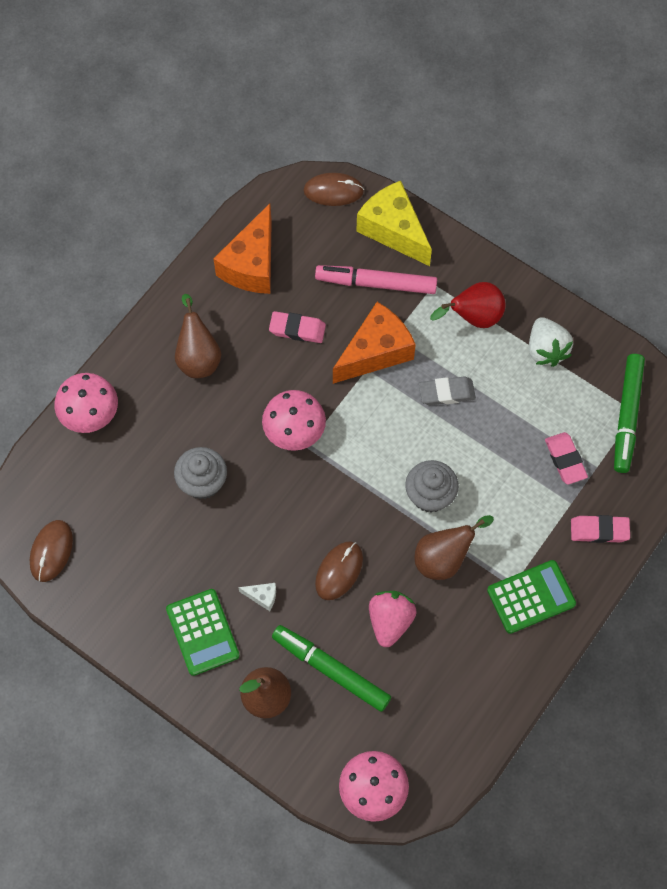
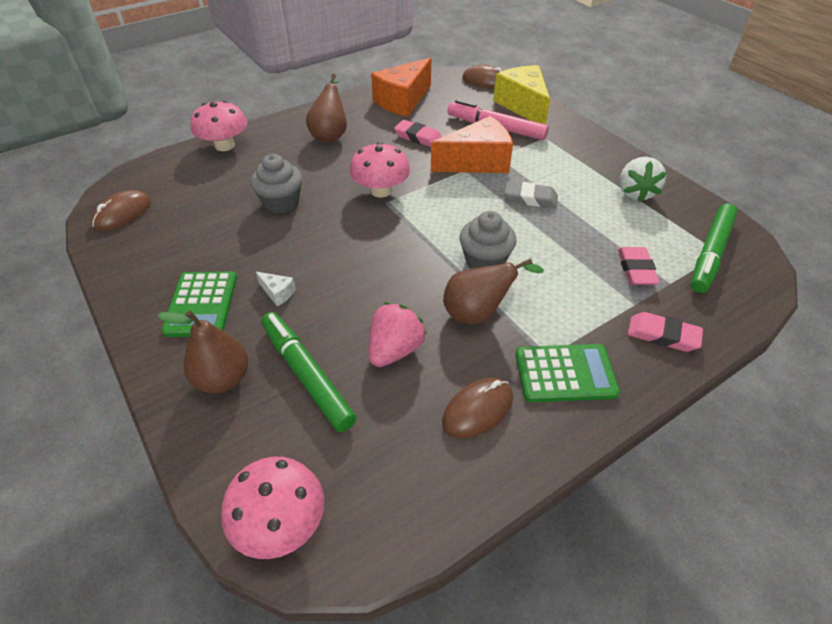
camera: 20 degrees right, 20 degrees down
brown mouse [315,541,363,600] -> brown mouse moved to [442,378,513,438]
red pear [430,282,506,328] -> none

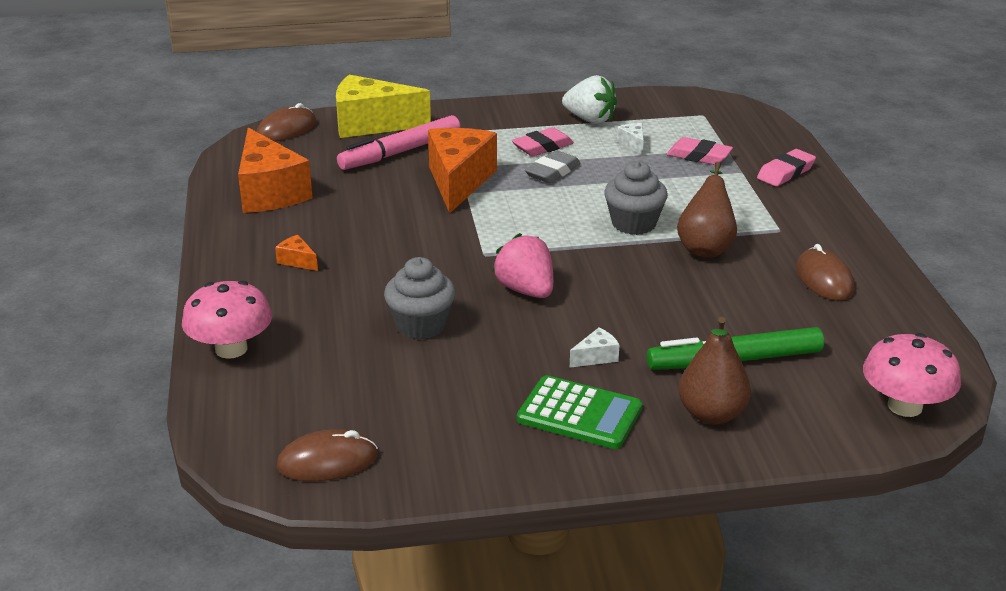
camera: 65 degrees left, 15 degrees down
brown mouse [91,190,151,231] -> brown mouse turned 75 degrees counterclockwise [276,429,378,481]
brown pear [306,74,347,143] -> orange cheese [275,235,318,271]
pink mushroom [350,142,410,198] -> none
pink strawberry [368,302,427,367] -> pink strawberry moved to [492,233,553,298]
pink eraser [394,120,442,147] -> pink eraser moved to [512,127,574,156]
green calculator [516,344,620,402] -> none
green marker [691,203,738,293] -> none
none -> white cheese [617,123,644,155]

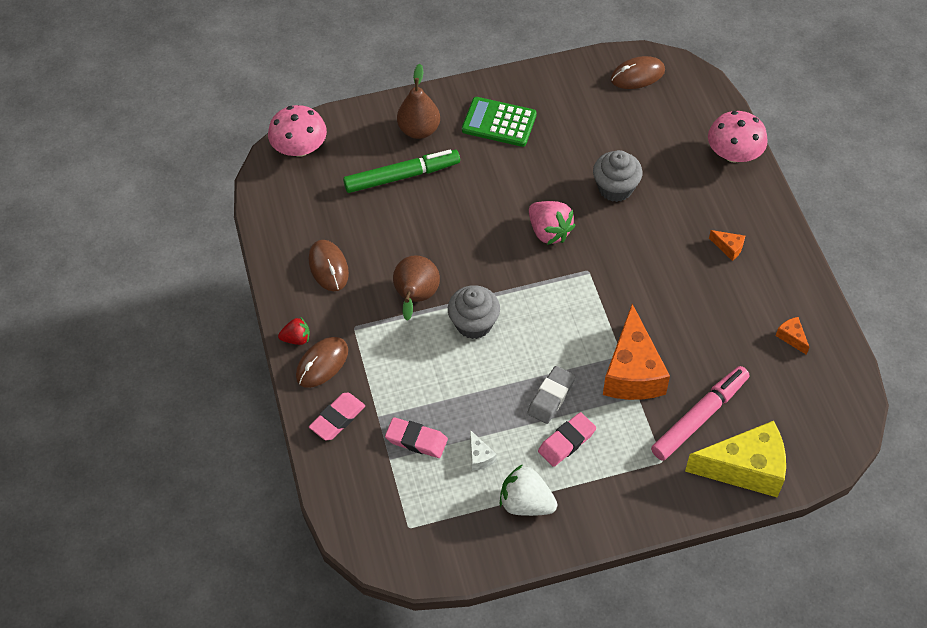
camera: 175 degrees right, 25 degrees up
orange cheese [238,128,313,213] -> orange cheese [776,317,809,355], size x0.41
brown mouse [257,103,317,141] -> brown mouse moved to [296,337,348,388]
white cheese [570,328,620,368] -> none
none -> red strawberry [278,318,310,345]

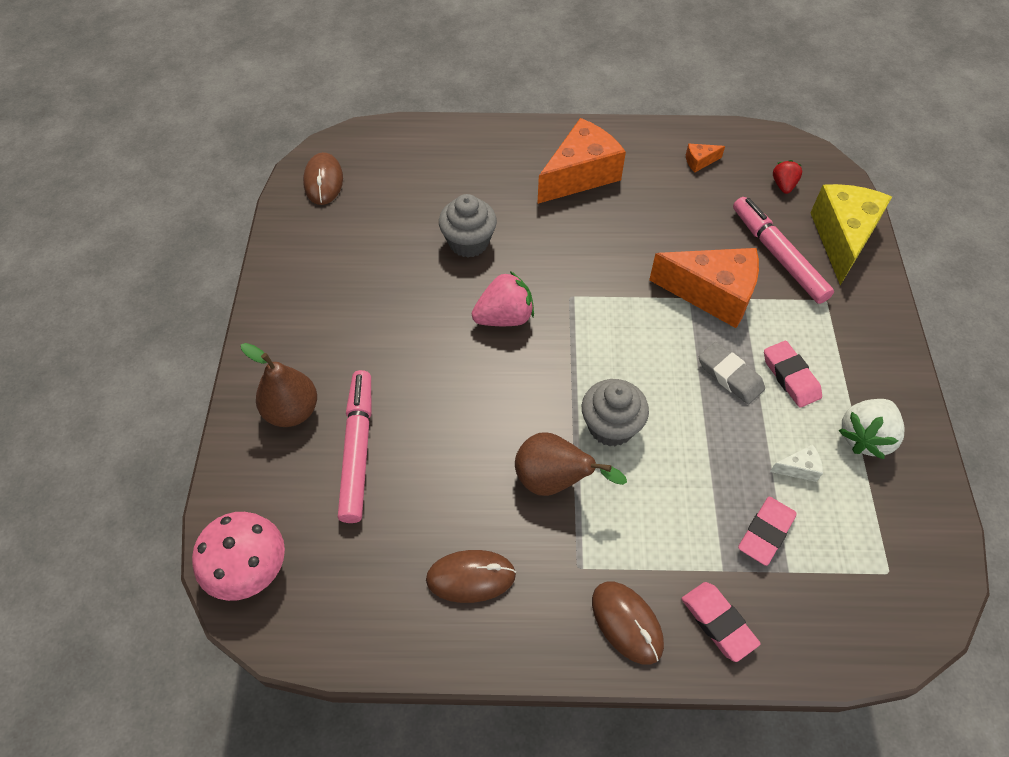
camera: 75 degrees left, 0 degrees up
red strawberry [278,318,310,345] -> red strawberry moved to [773,160,802,194]
green marker [343,150,460,193] -> pink marker [338,370,372,523]
green calculator [462,97,537,147] -> none
pink mushroom [708,111,768,163] -> none
orange cheese [709,230,745,261] -> orange cheese [537,118,626,204], size x2.45

